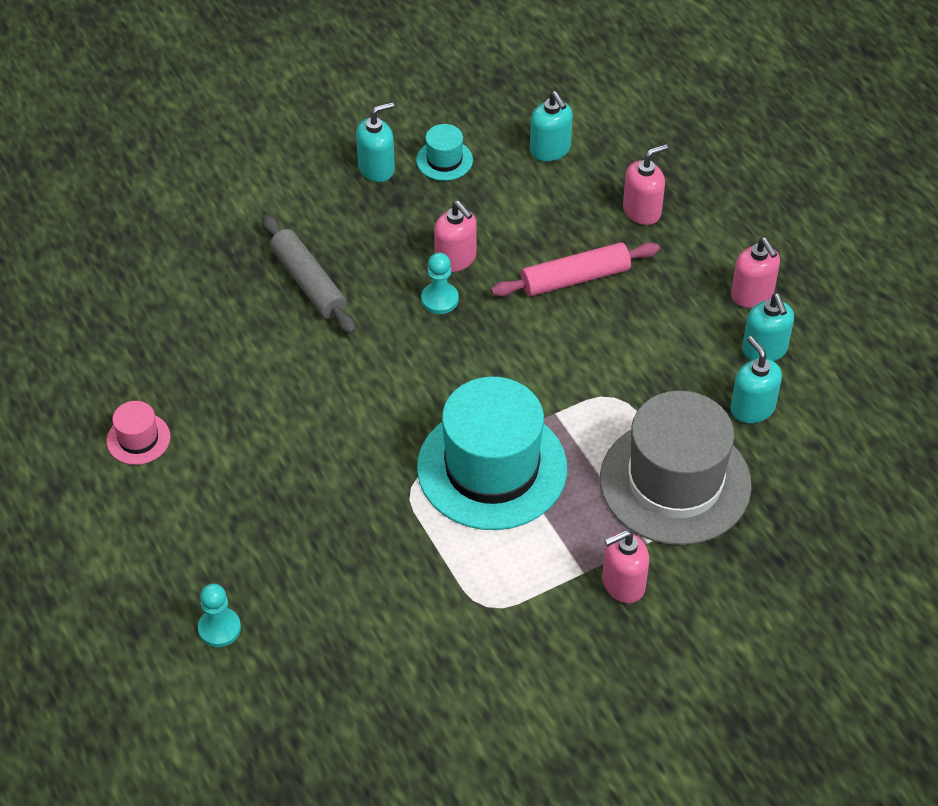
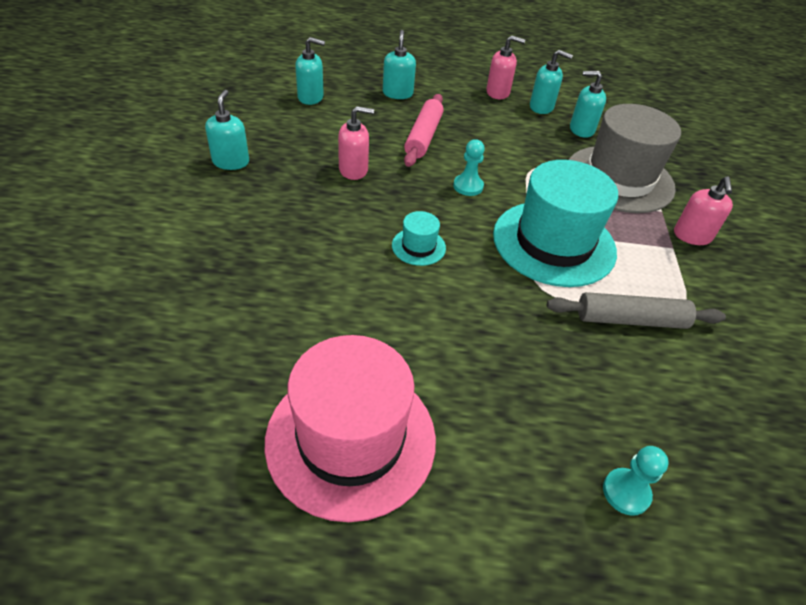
camera: 60 degrees left, 5 degrees down
pink hat [107,401,171,465] -> pink hat [265,335,436,522], size x2.34
grey rolling pin [262,215,356,335] -> grey rolling pin moved to [547,292,726,329]
turquoise hat [416,124,473,181] -> turquoise hat moved to [392,211,446,266]
turquoise pawn [421,253,459,314] -> turquoise pawn moved to [453,139,485,196]
pink soap dispenser [623,144,668,225] -> turquoise soap dispenser [383,30,416,99]

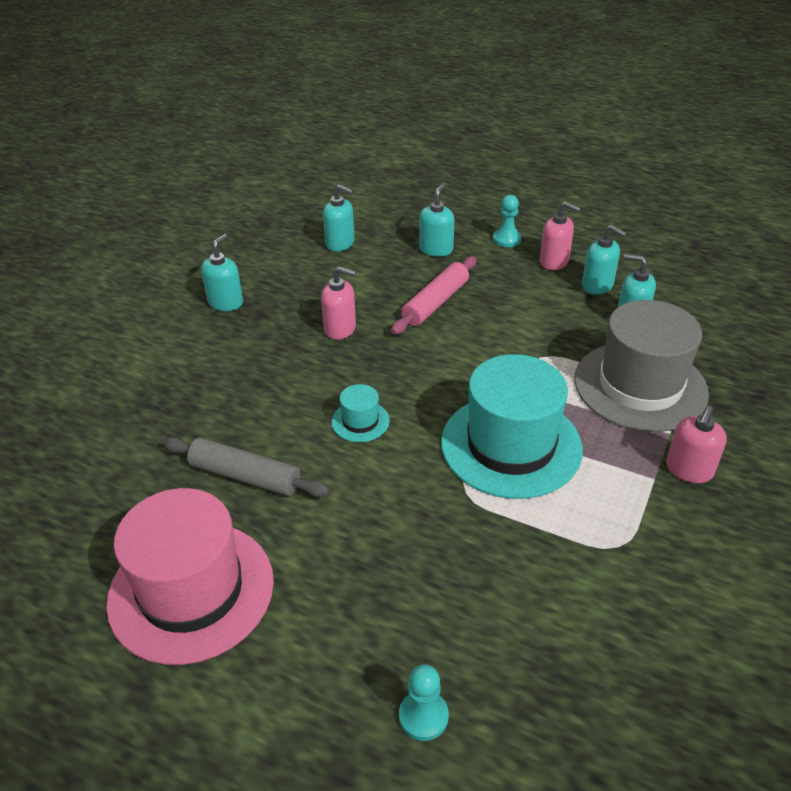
camera: 25 degrees right, 5 degrees down
turquoise pawn [453,139,485,196] -> turquoise pawn moved to [493,195,521,247]
grey rolling pin [547,292,726,329] -> grey rolling pin moved to [162,437,329,497]

